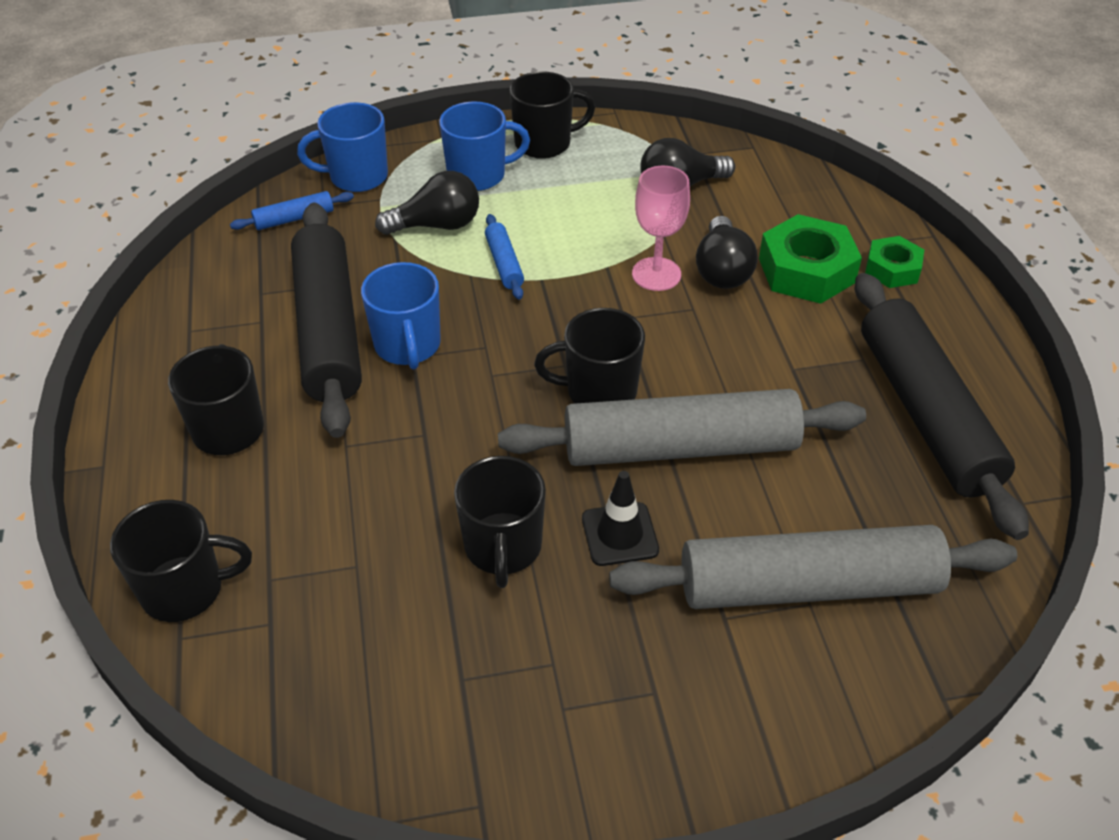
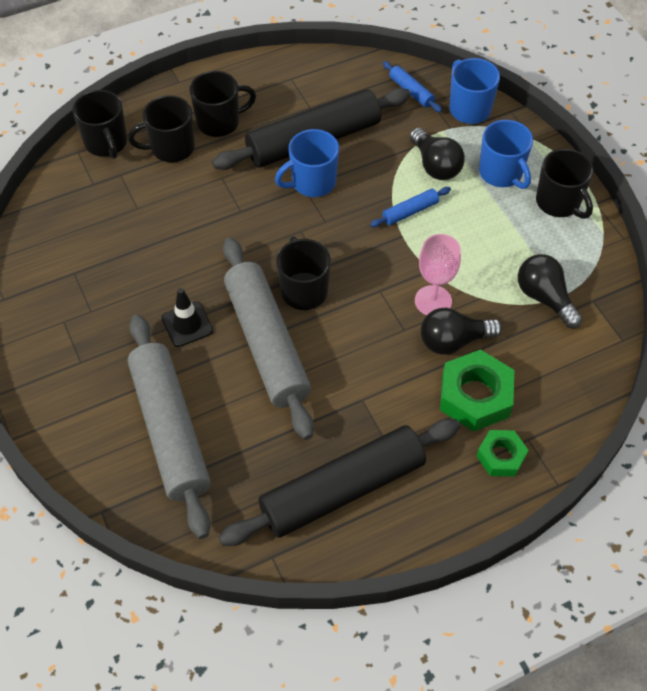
camera: 75 degrees right, 10 degrees up
black mug [454,456,546,588] -> black mug moved to [128,95,195,163]

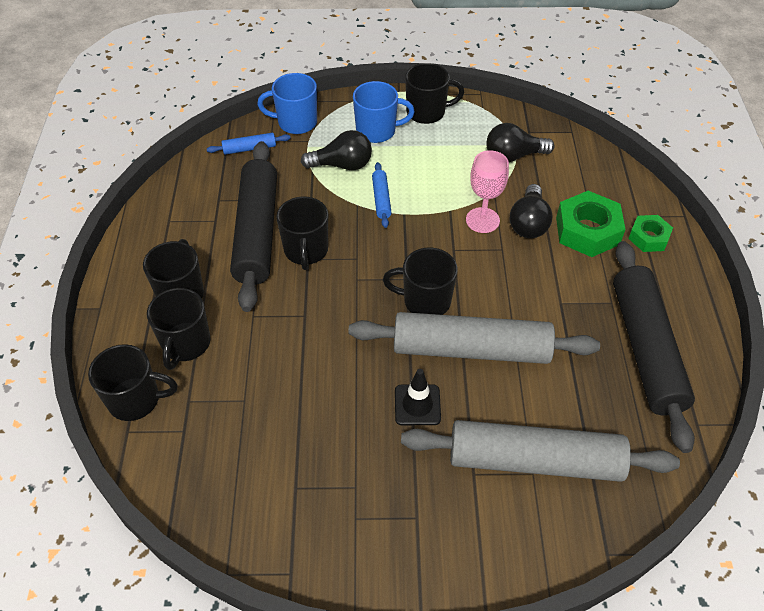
camera: 65 degrees left, 5 degrees down
blue mug [275,129,339,197] -> black mug [276,196,328,270]

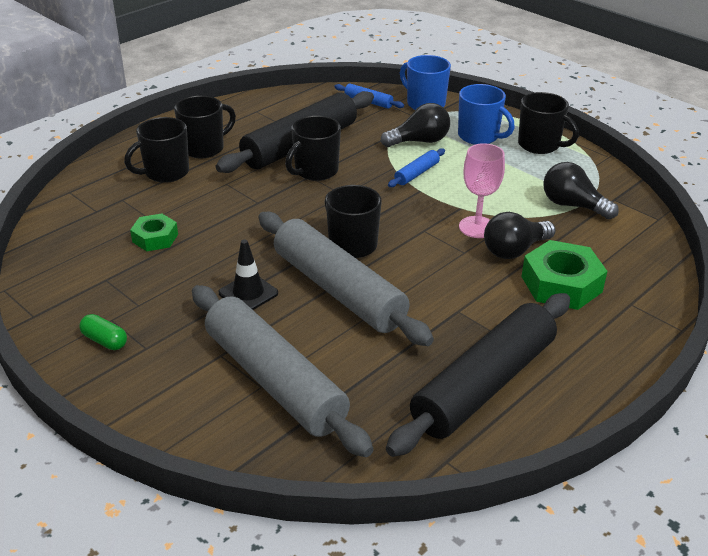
camera: 45 degrees right, 15 degrees down
black mug [88,344,178,421] -> none
black light bulb [301,130,372,170] -> black light bulb turned 60 degrees counterclockwise [381,103,450,147]
green nut [628,215,673,252] -> green nut moved to [130,213,178,251]
none -> green capsule [79,314,127,350]

